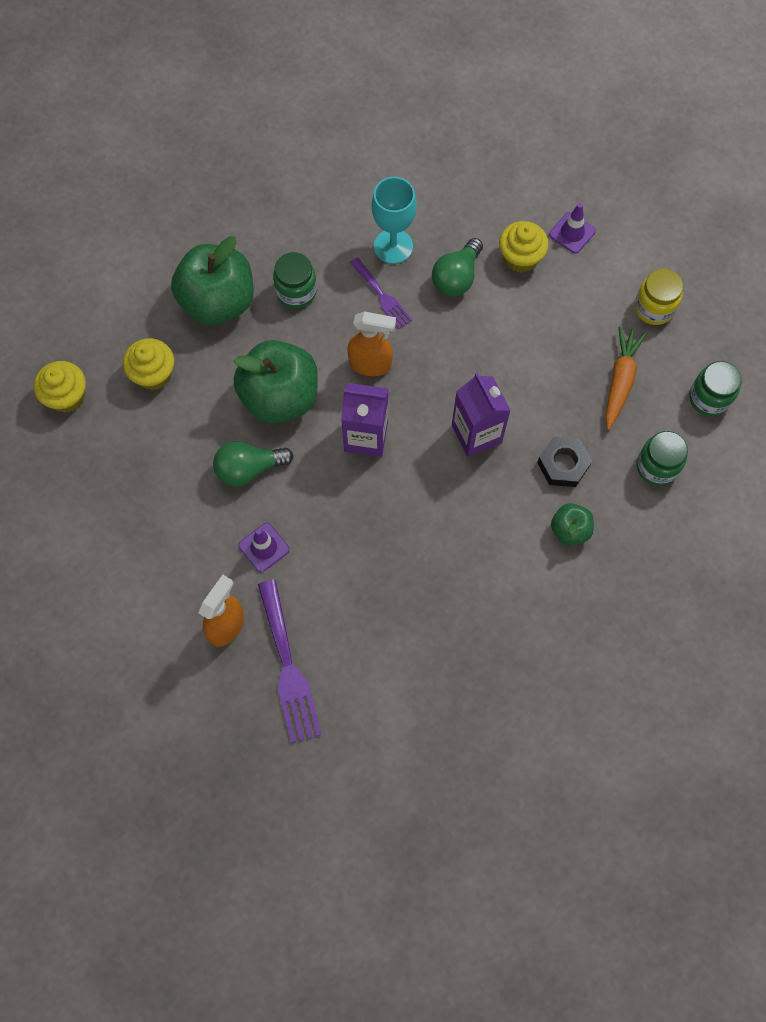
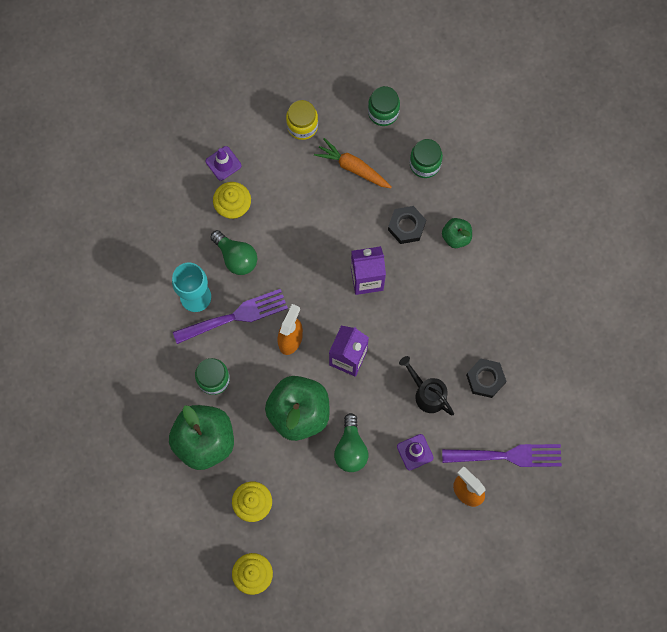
camera: 75 degrees left, 5 degrees up
purple fork [350,257,412,329] -> purple fork [173,289,288,344], size x1.66
none -> black watering can [399,356,454,415]
none -> black nut [466,359,507,398]

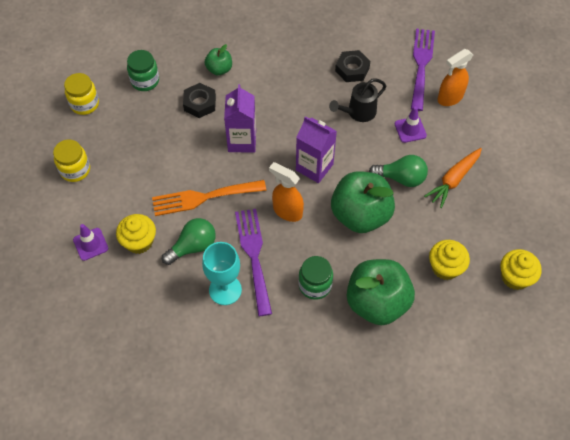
camera: 80 degrees left, 15 degrees down
orange carrot [314,138,392,188] -> orange carrot moved to [424,148,482,208]
green jar [368,86,400,126] -> yellow jar [64,73,99,115]
none -> orange fork [152,180,266,216]

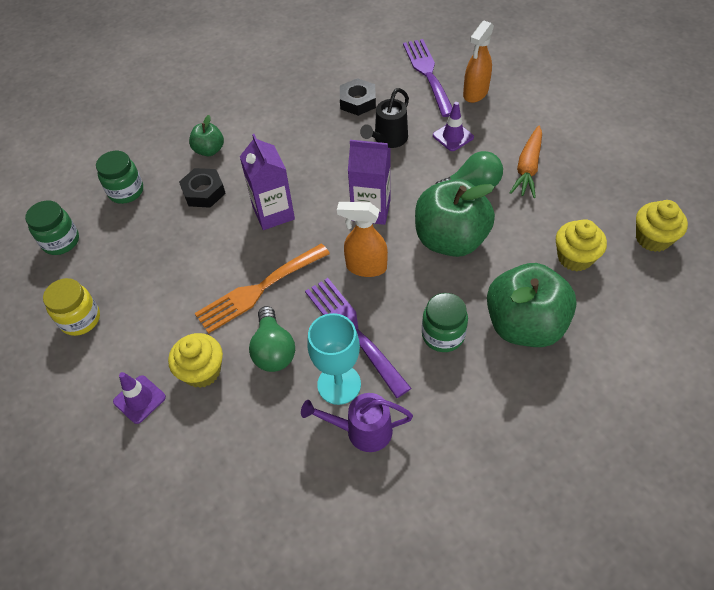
camera: 20 degrees left, 5 degrees down
yellow jar [64,73,99,115] -> green jar [25,200,79,255]
green light bulb [162,218,216,265] -> green light bulb turned 135 degrees clockwise [249,306,295,372]
none -> purple watering can [301,393,413,452]

